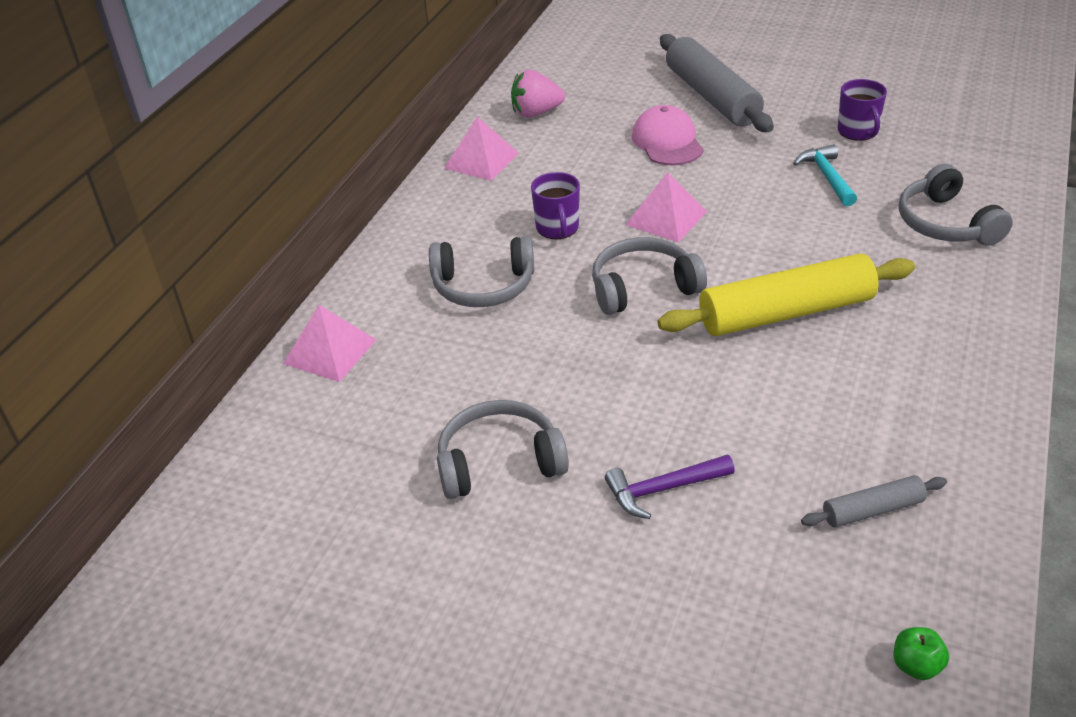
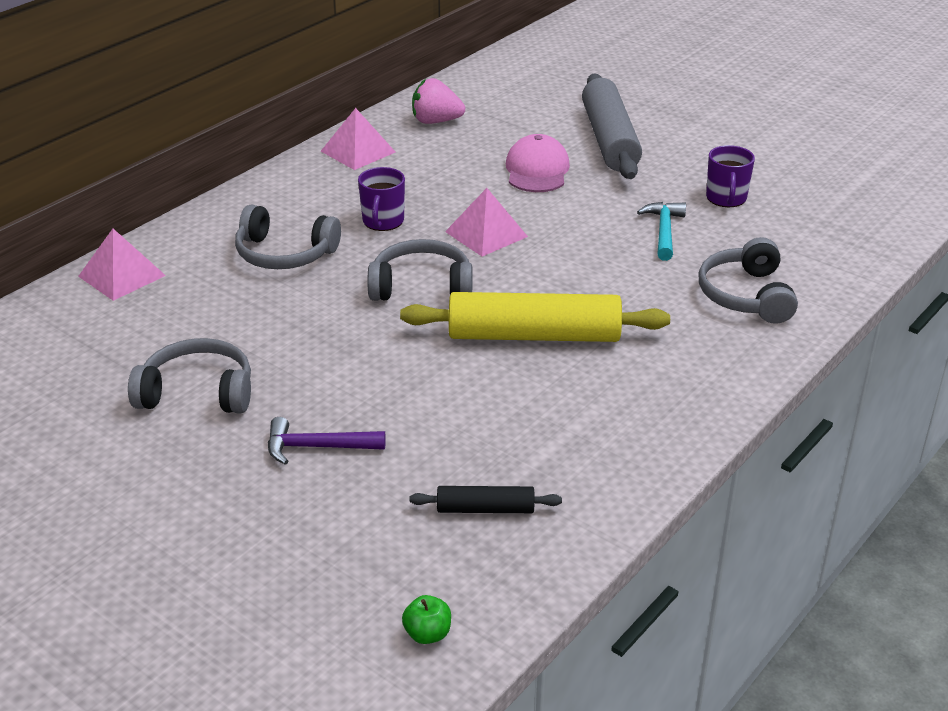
camera: 15 degrees right, 5 degrees down
grey rolling pin [801,475,947,528] -> black rolling pin [409,486,562,513]

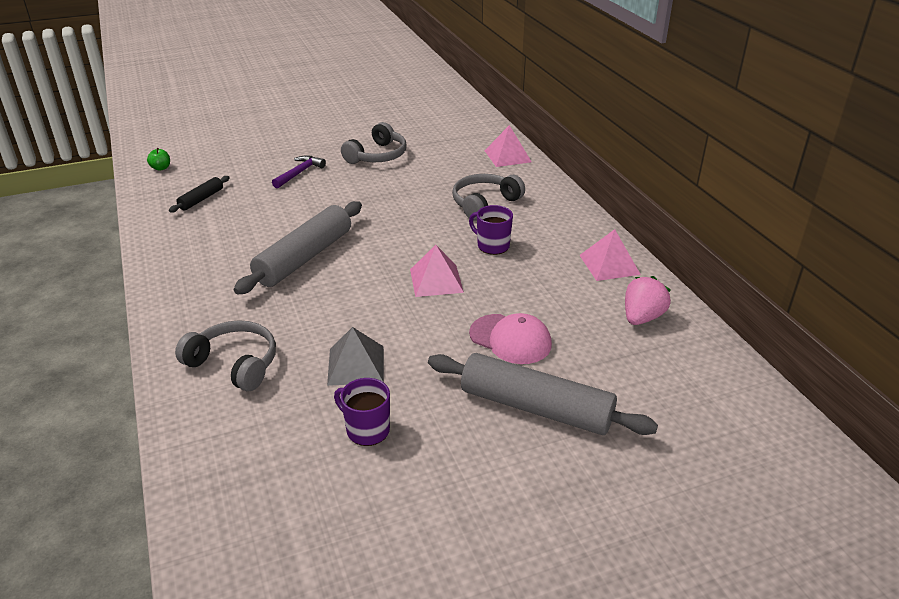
camera: 120 degrees right, 0 degrees up
grey headphones [368,239,472,301] -> none
yellow rolling pin [400,292,670,342] -> grey rolling pin [234,201,362,294]
turquoise hammer [637,202,686,261] -> grey pyramid [327,327,384,386]

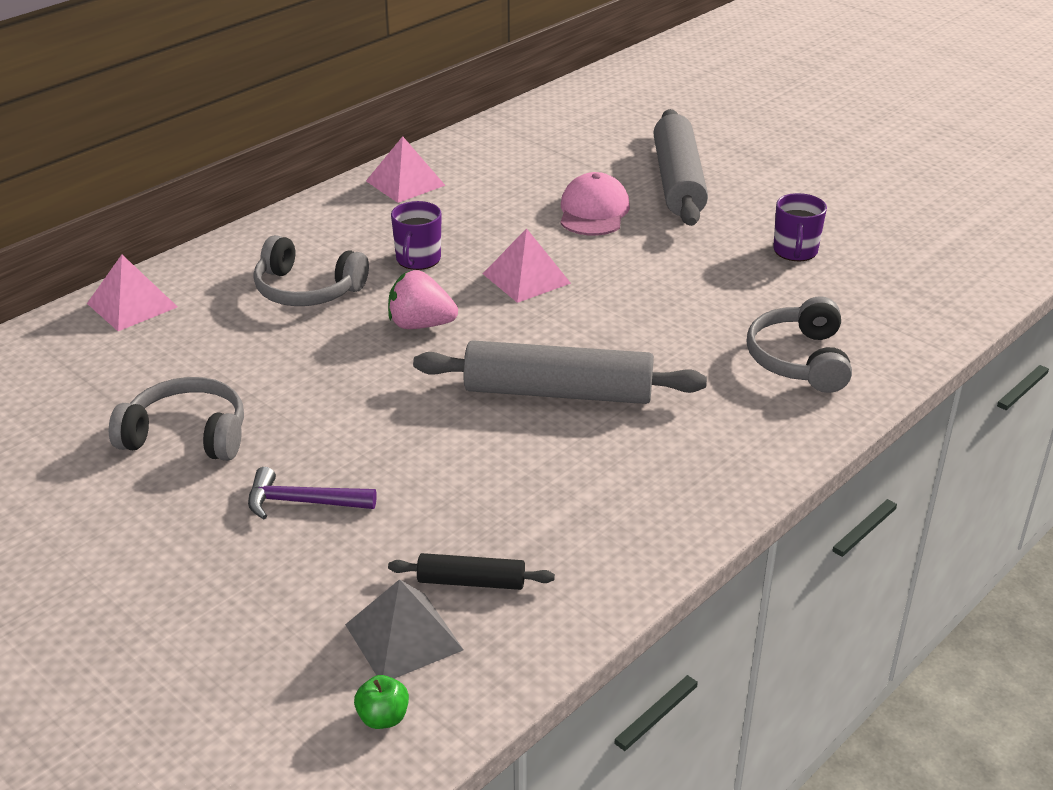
camera: 115 degrees left, 0 degrees up
grey pyramid [327,327,384,386] -> grey pyramid moved to [345,579,464,679]
pink strawberry [625,276,671,325] -> pink strawberry moved to [388,270,458,329]

